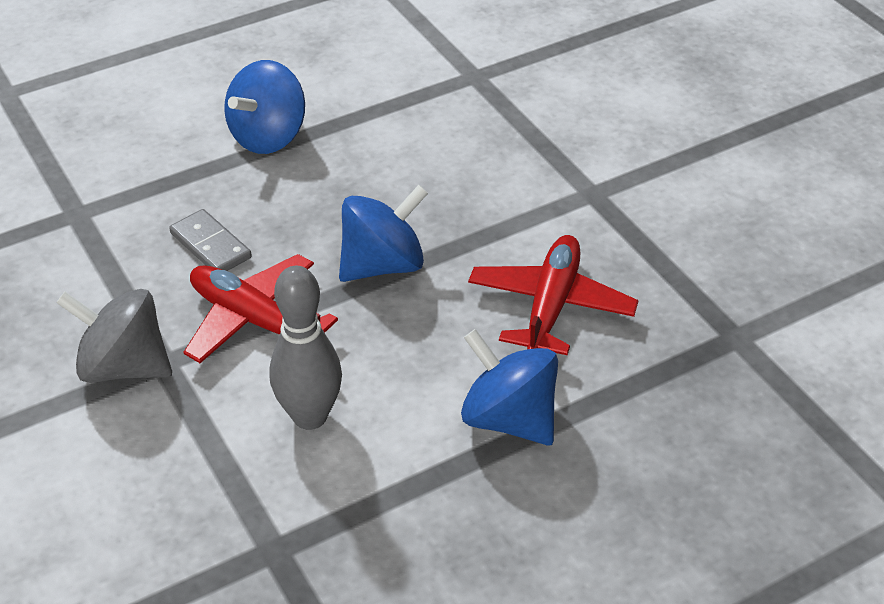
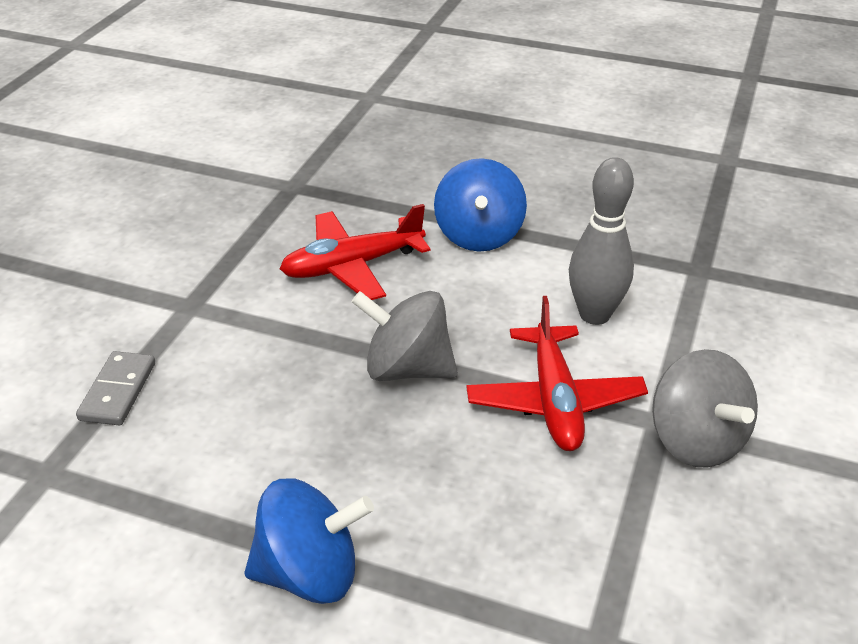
camera: 130 degrees left, 5 degrees down
grey domino [169,209,252,271] -> grey domino moved to [76,351,155,425]
blue spinning top [339,185,428,282] -> grey spinning top [351,291,458,381]

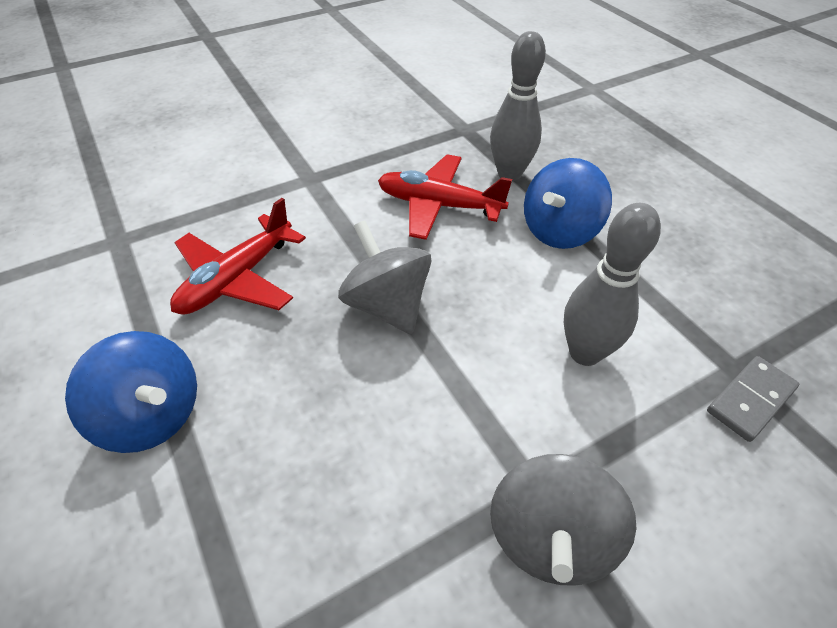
camera: 40 degrees right, 10 degrees up
grey domino [76,351,155,425] -> grey domino moved to [707,356,799,442]
red plane [466,296,648,451] -> red plane moved to [170,198,306,315]
none -> grey bowling pin [490,31,546,181]

